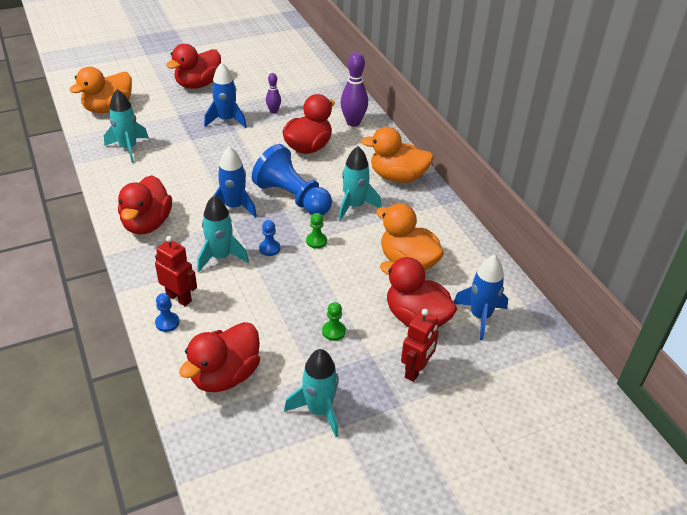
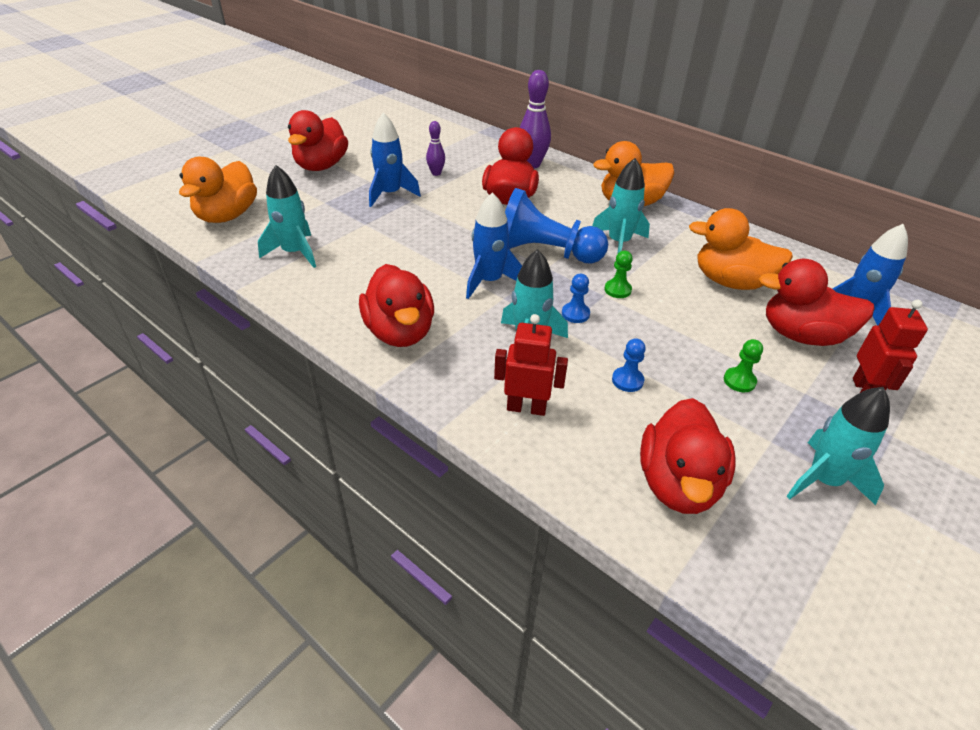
camera: 25 degrees left, 0 degrees up
blue pawn [155,293,179,332] -> blue pawn moved to [612,338,646,392]

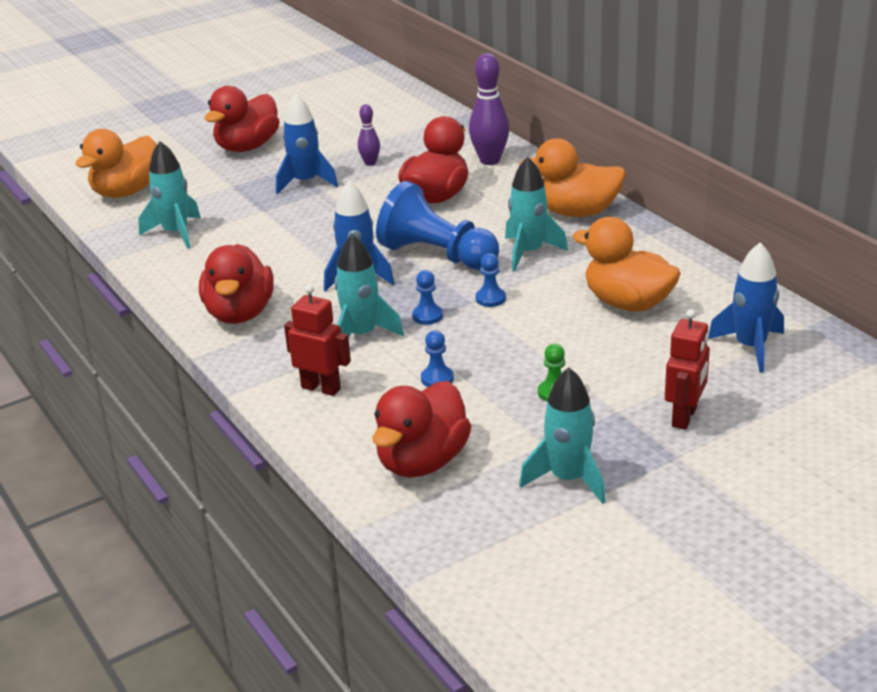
camera: 20 degrees right, 10 degrees down
green pawn [604,251,633,298] -> blue pawn [476,253,506,307]
red duck [759,259,875,346] -> none

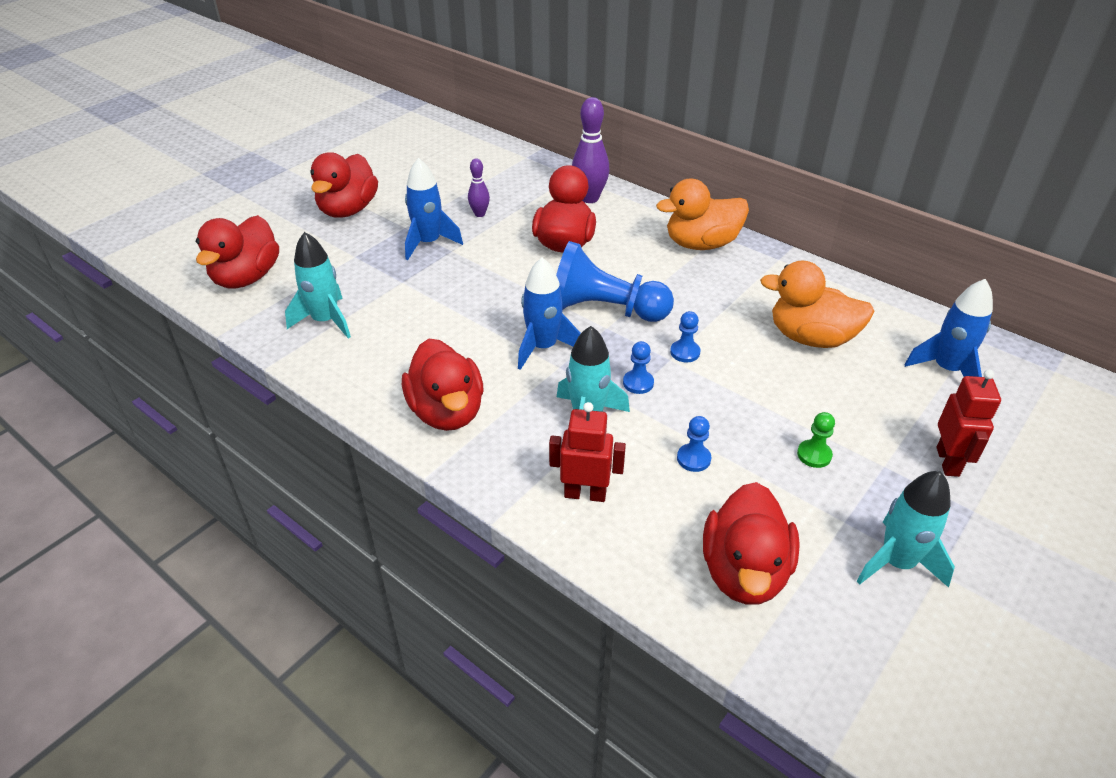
camera: 20 degrees left, 10 degrees up
orange duck [75,129,157,198] -> red duck [196,215,279,289]
turquoise rocket [505,157,568,272] -> none

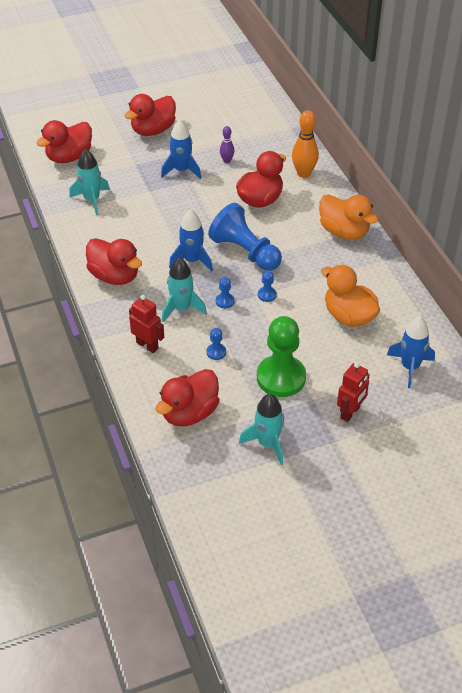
camera: 30 degrees right, 5 degrees up
red duck [402,339,484,431] -> red duck turned 60 degrees counterclockwise [86,238,142,285]
purple bowling pin [572,97,609,203] -> orange bowling pin [292,110,319,178]
orange duck [656,178,749,250] -> orange duck turned 150 degrees counterclockwise [319,194,378,240]
green pawn [797,412,835,468] -> green pawn [257,316,306,397], size x2.43

